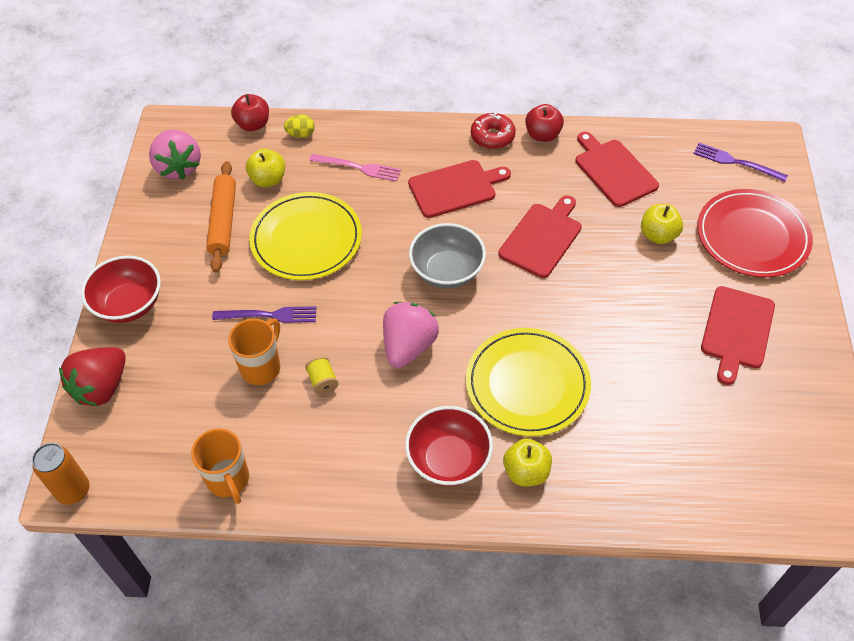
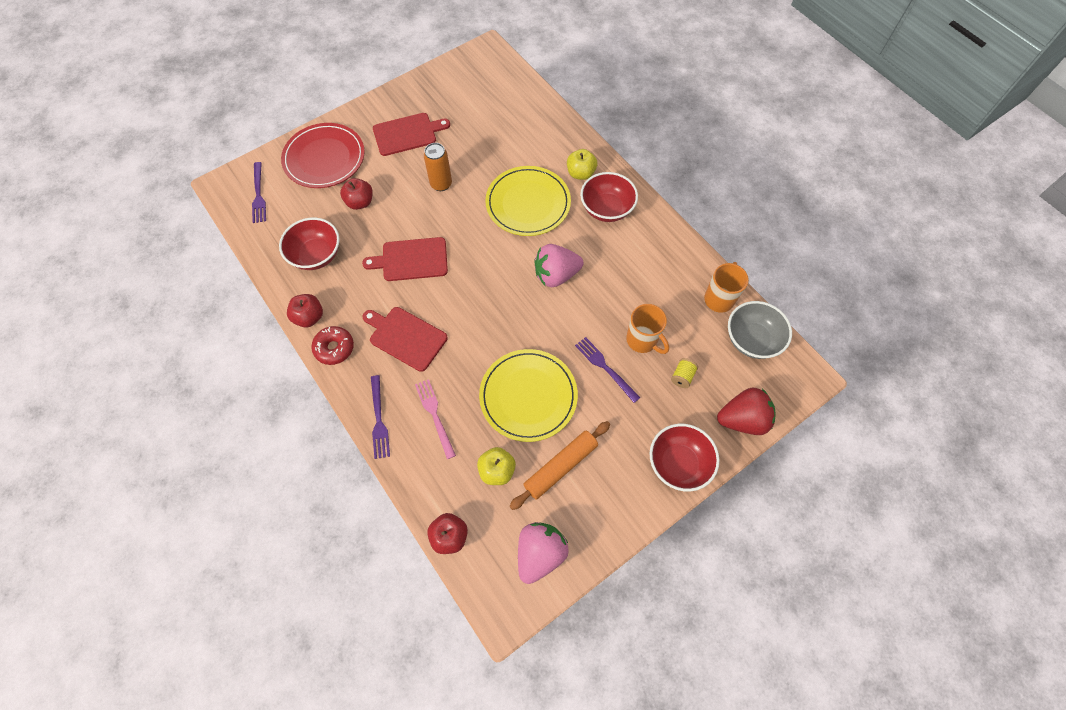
camera: 130 degrees left, 10 degrees up
orange can [32,443,90,505] -> orange can moved to [424,143,452,191]
orange mug [228,318,280,385] -> orange mug turned 120 degrees counterclockwise [626,304,669,354]
yellow egg [284,115,315,138] -> none
yellow spool [305,356,338,395] -> yellow spool moved to [671,358,698,388]
grey bowl [409,223,486,289] -> grey bowl moved to [728,301,792,359]
red cutting board [576,132,659,207] -> red bowl [279,218,340,270]
yellow apple [641,204,683,244] -> red apple [340,178,373,210]
none -> purple fork [371,375,390,459]

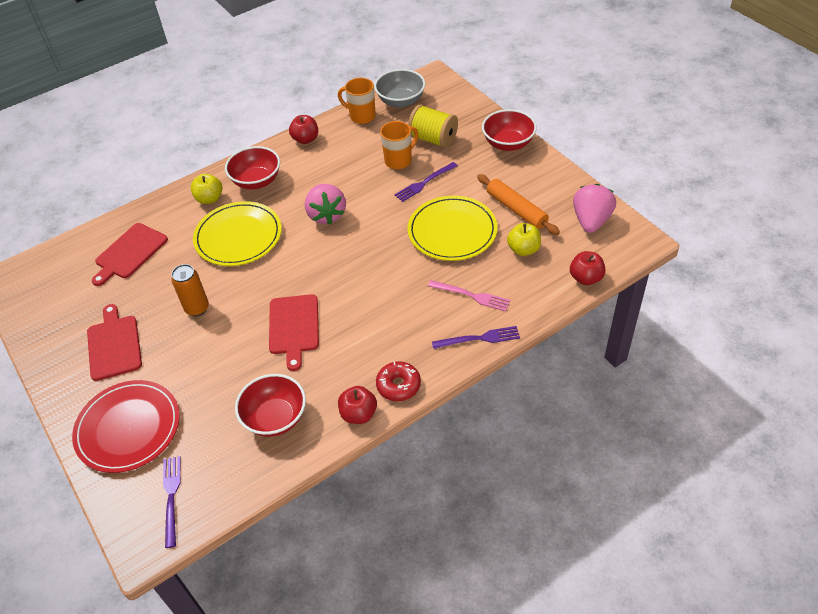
camera: 85 degrees left, 15 degrees down
purple fork [252,162,266,223] -> purple fork turned 90 degrees counterclockwise [163,456,180,548]
red apple [340,178,373,210] -> red apple moved to [289,115,318,144]
red cutting board [362,307,448,372] -> red cutting board moved to [92,223,168,286]
pink fork [415,379,456,459] -> pink fork turned 135 degrees counterclockwise [428,280,510,311]
pink strawberry [518,522,569,584] -> pink strawberry turned 75 degrees clockwise [573,184,616,233]
yellow spool [671,358,698,388] -> yellow spool [408,104,458,148], size x2.04
red strawberry [717,388,776,435] -> none

